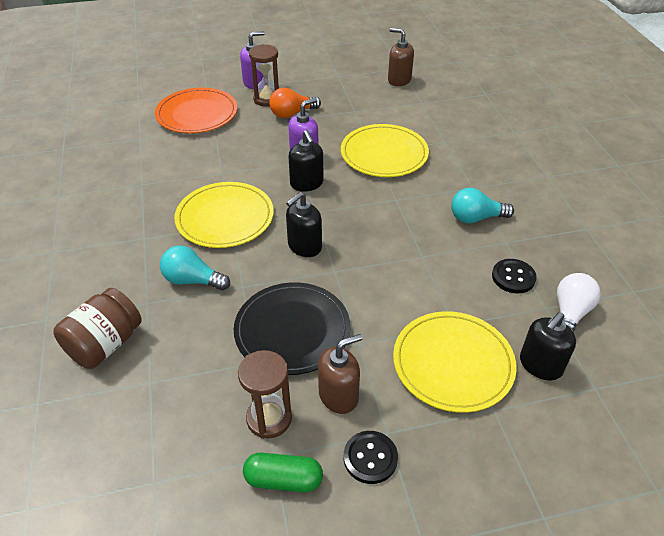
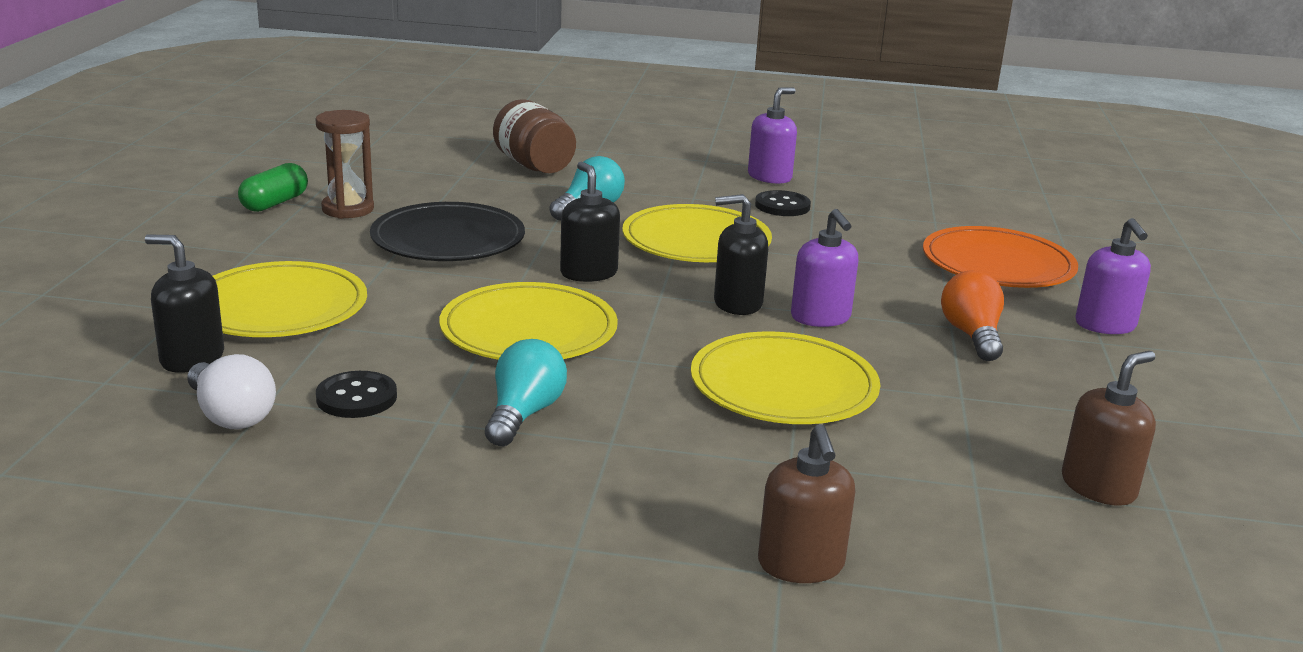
camera: 110 degrees right, 20 degrees down
brown hourglass [249,44,279,107] -> none
brown soap dispenser [318,334,363,414] -> brown soap dispenser moved to [758,424,855,583]
black button [344,431,398,484] -> black button moved to [755,190,811,216]
black soap dispenser [520,312,576,381] -> black soap dispenser turned 45 degrees counterclockwise [145,235,224,373]
none -> yellow plate [439,282,618,360]
none -> purple soap dispenser [748,87,797,184]

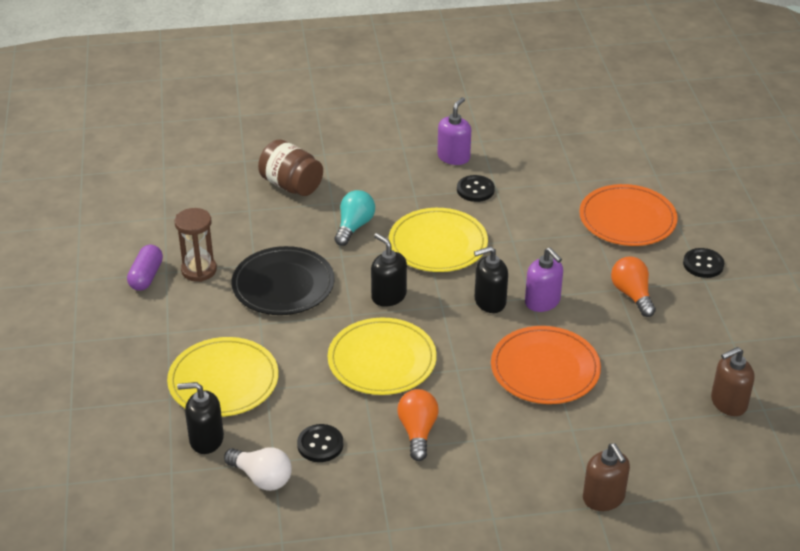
camera: 15 degrees left, 15 degrees up
green capsule [238,163,308,212] -> purple capsule [127,245,163,291]
turquoise light bulb [485,339,567,446] -> orange light bulb [397,389,439,461]
yellow plate [691,331,880,424] -> orange plate [491,326,601,404]
brown soap dispenser [1062,351,1156,506] -> brown soap dispenser turned 150 degrees counterclockwise [711,347,754,416]
purple soap dispenser [1076,218,1151,334] -> black button [683,248,724,278]

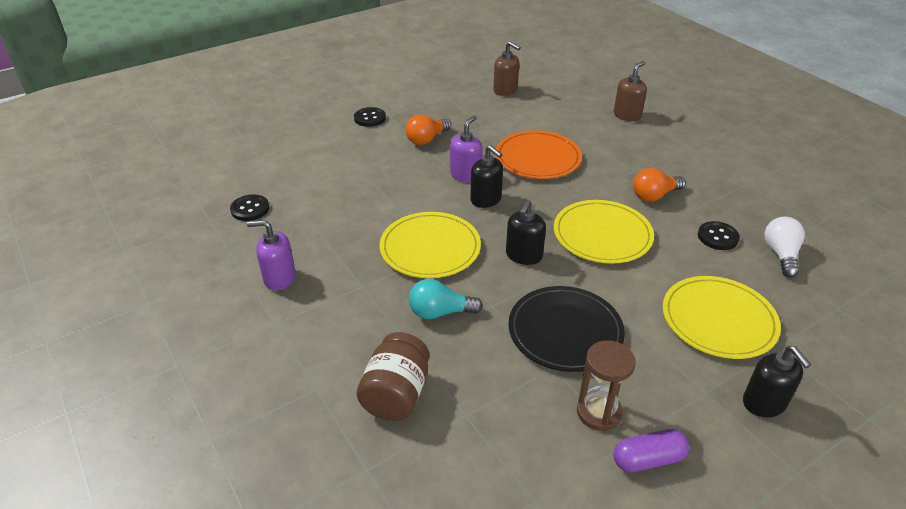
camera: 115 degrees left, 0 degrees up
black soap dispenser [177,382,224,454] -> black soap dispenser moved to [743,346,811,418]
black button [457,175,495,202] -> black button moved to [230,194,269,221]
orange plate [579,184,678,246] -> none

